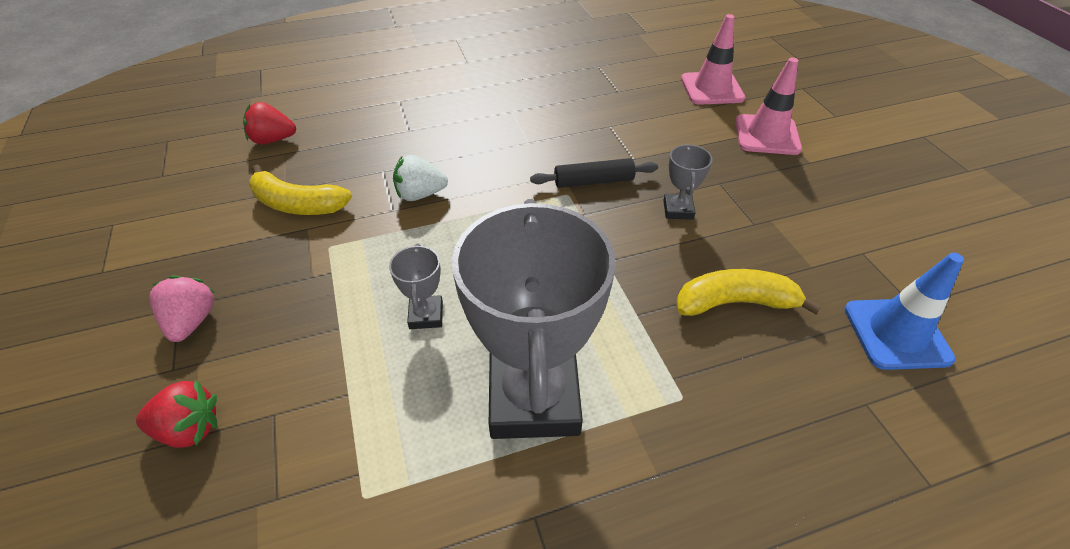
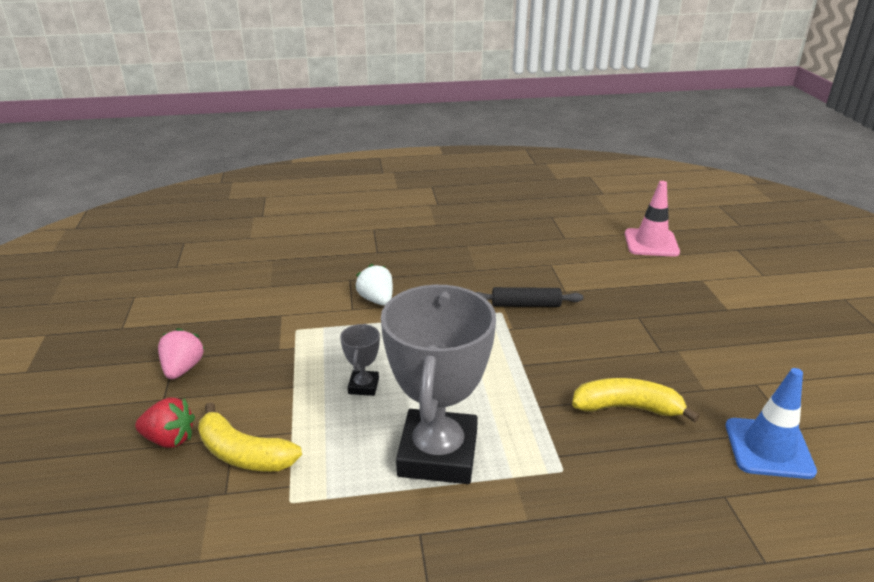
camera: 10 degrees right, 15 degrees down
red strawberry [243,102,296,145] -> none
yellow banana [249,164,352,215] -> yellow banana moved to [198,402,302,472]
white strawberry [393,155,448,201] -> white strawberry turned 60 degrees clockwise [355,264,393,306]
grey trophy [663,144,712,220] -> none
pink traffic cone [735,58,802,155] -> none

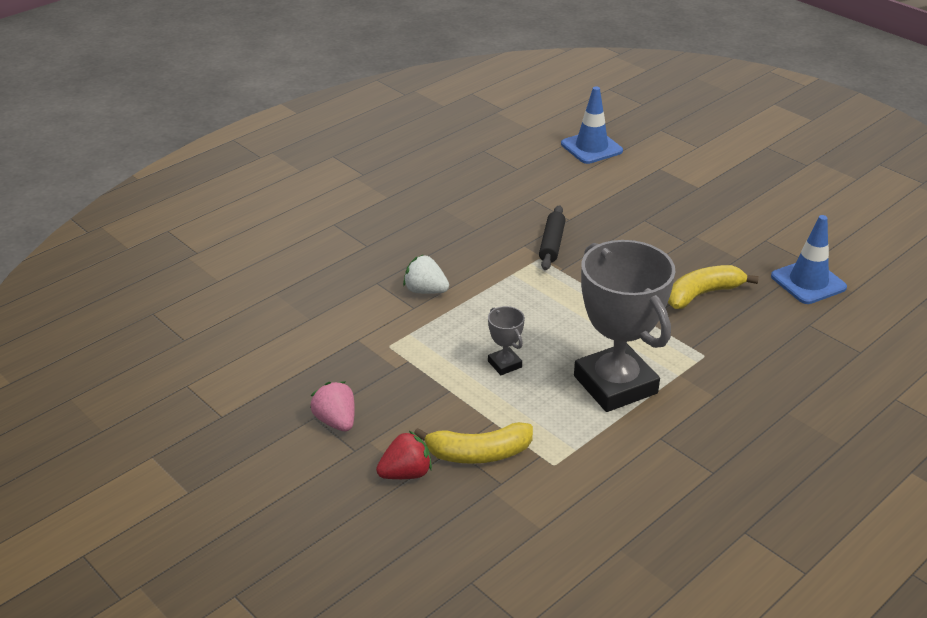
camera: 35 degrees left, 5 degrees up
black rolling pin [476,287,583,307] -> black rolling pin turned 45 degrees counterclockwise [539,205,566,270]
pink traffic cone [625,181,680,257] -> blue traffic cone [561,86,623,164]

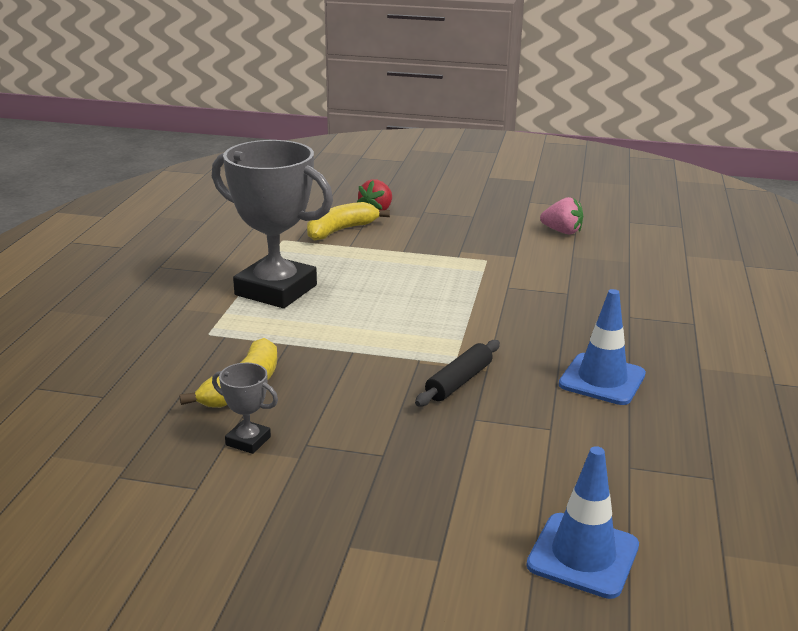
camera: 145 degrees right, 10 degrees down
pink strawberry [310,382,355,431] -> pink strawberry moved to [540,197,583,234]
white strawberry [403,255,449,294] -> none
grey trophy [488,306,525,375] -> grey trophy moved to [212,363,278,454]
black rolling pin [539,205,566,270] -> black rolling pin turned 60 degrees clockwise [415,340,500,406]
blue traffic cone [771,215,847,304] -> blue traffic cone moved to [559,289,646,405]

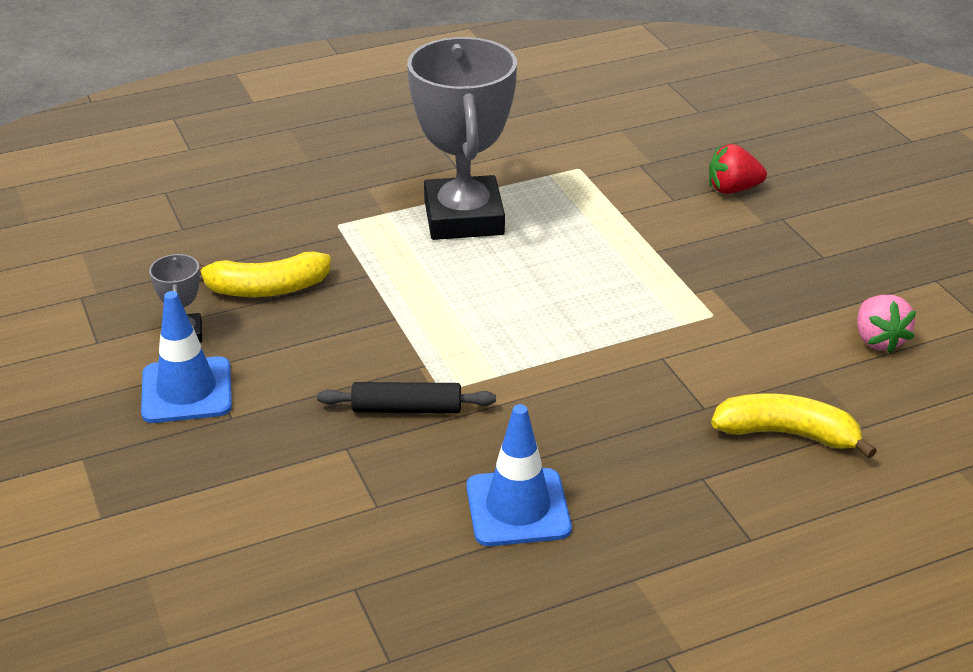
camera: 55 degrees right, 10 degrees up
yellow banana [307,202,390,240] -> yellow banana moved to [711,393,877,458]
blue traffic cone [526,446,639,599] -> blue traffic cone moved to [141,291,232,423]

